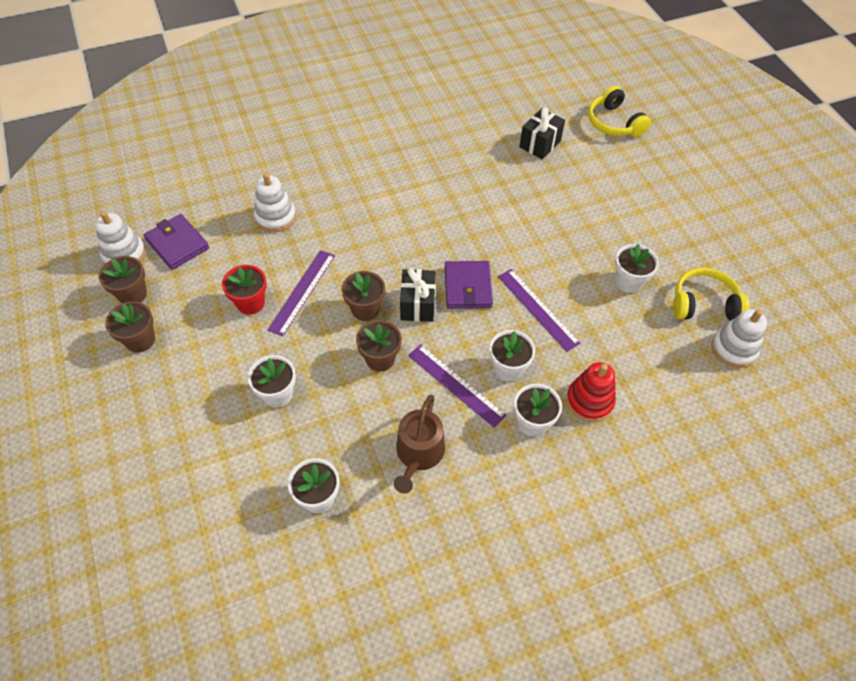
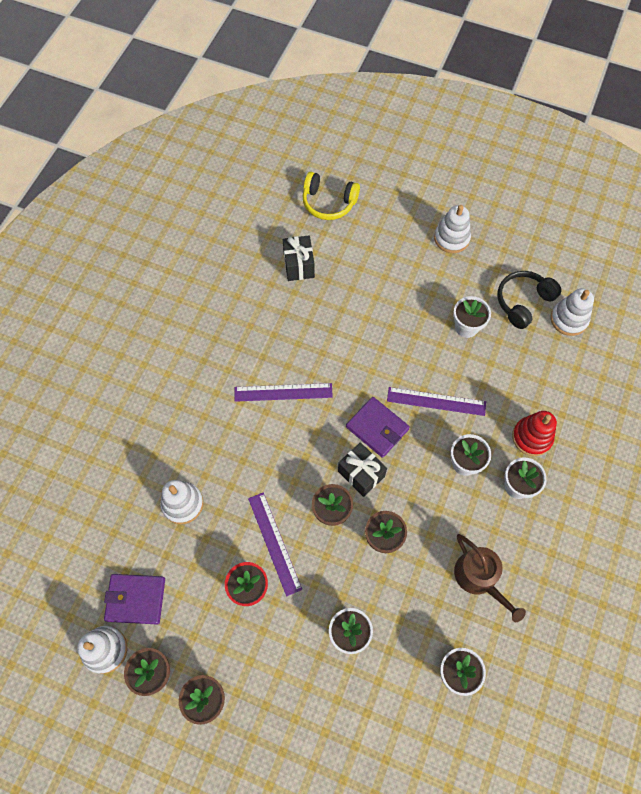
camera: 45 degrees left, 10 degrees up
purple ruler [408,344,507,428] -> purple ruler moved to [235,383,333,402]
yellow headphones [673,268,749,321] -> black headphones [497,271,562,329]
none -> white stacking toy [434,205,471,253]

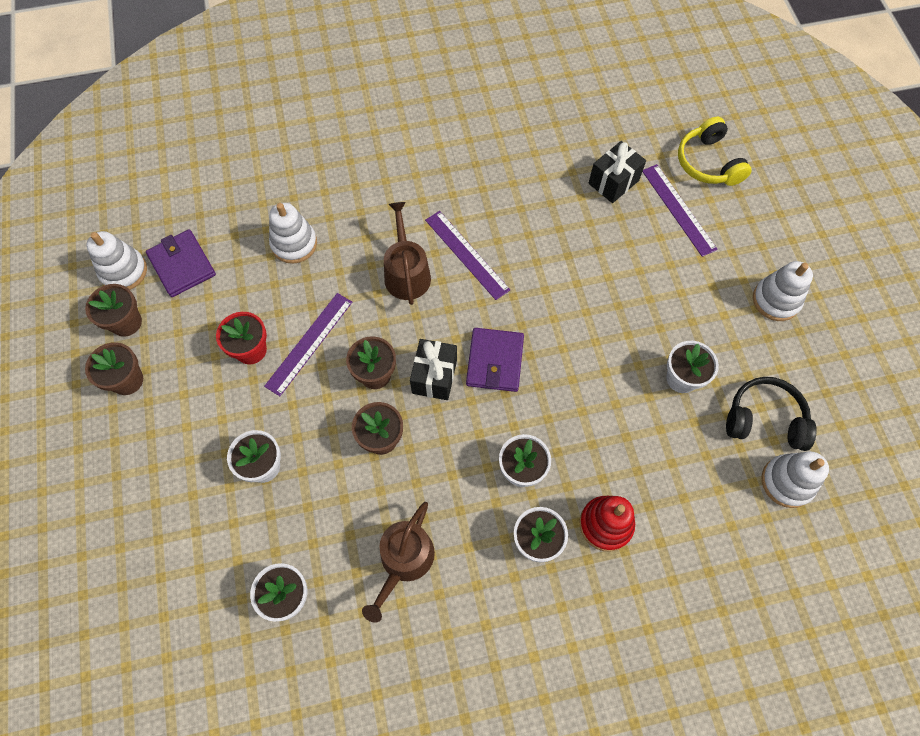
camera: 55 degrees right, 0 degrees up
purple ruler [387,387,486,416] -> purple ruler moved to [643,164,718,257]
none -> brown watering can [384,202,431,305]

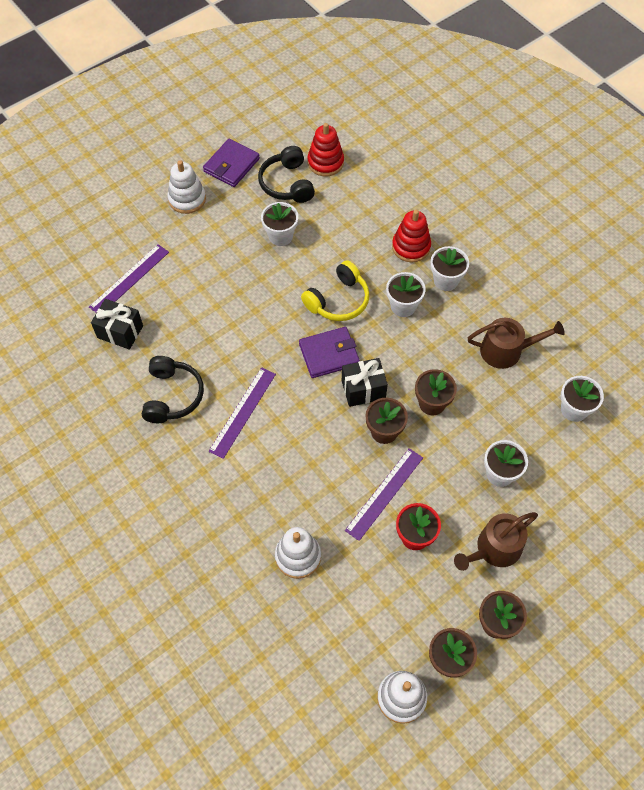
camera: 115 degrees left, 5 degrees down
purple wallet [146,229,216,297] -> purple wallet moved to [203,139,260,187]
purple ruler [264,293,352,396] -> purple ruler turned 60 degrees counterclockwise [345,448,423,541]
brown watering can [384,202,431,305] -> brown watering can moved to [454,512,538,571]
yellow headphones [678,117,751,186] -> yellow headphones moved to [301,260,370,321]
white stacking toy [761,452,829,508] -> red stacking toy [307,123,344,176]
none -> black headphones [142,356,204,423]

